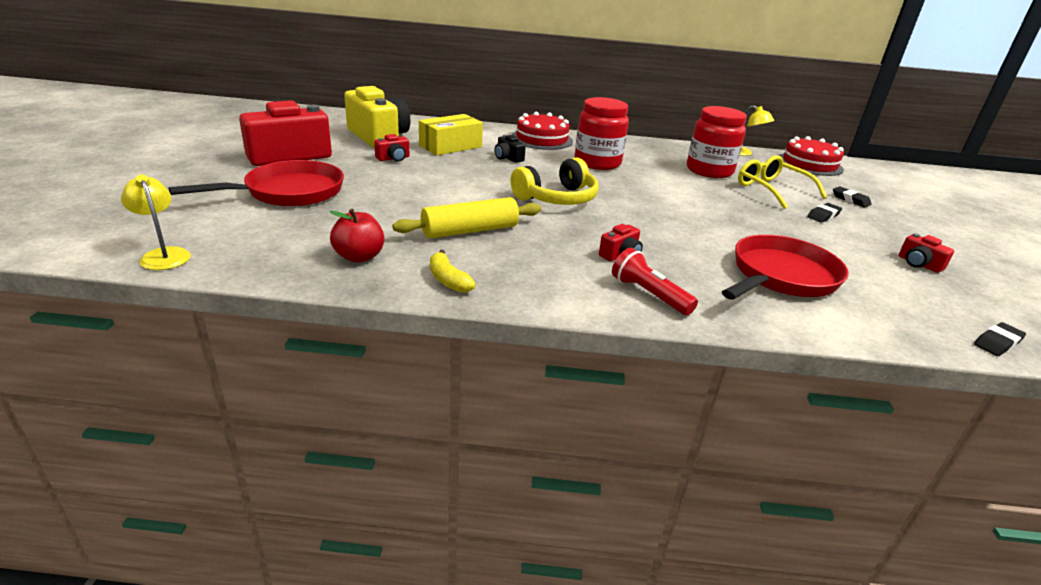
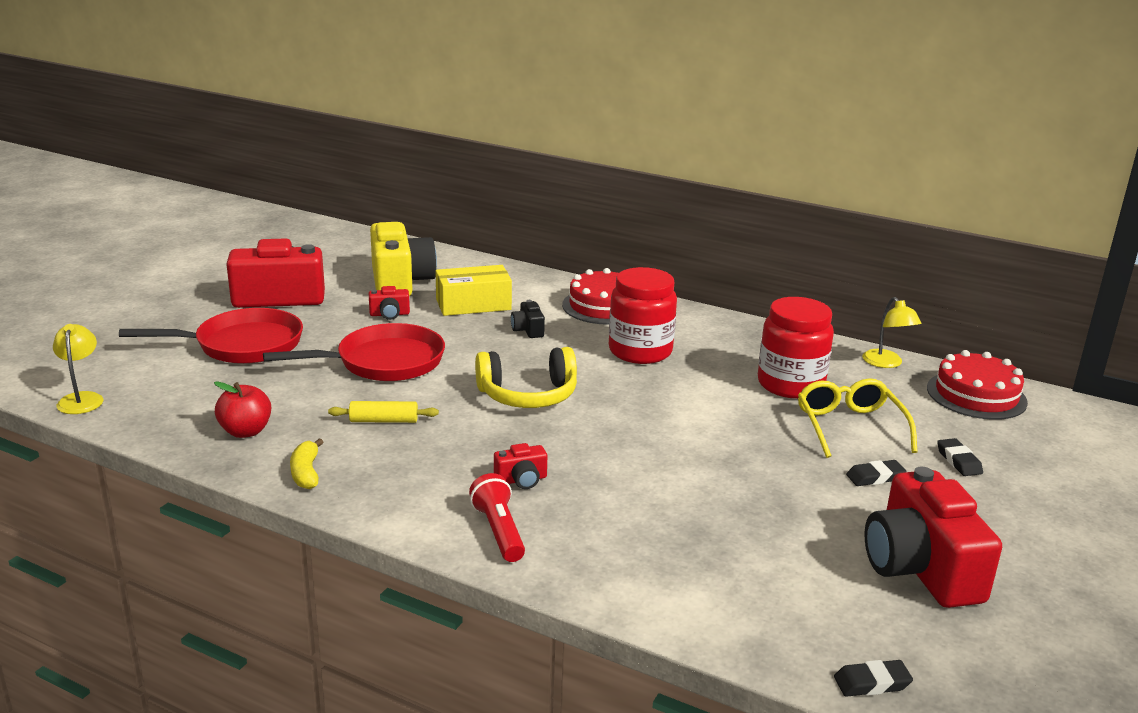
camera: 25 degrees right, 5 degrees down
yellow rolling pin [393,197,541,238] -> yellow rolling pin [328,401,439,423], size x0.61
red pan [722,234,849,300] -> red pan moved to [263,323,445,381]
red camera [899,233,954,273] -> red camera [865,467,1002,608], size x2.31

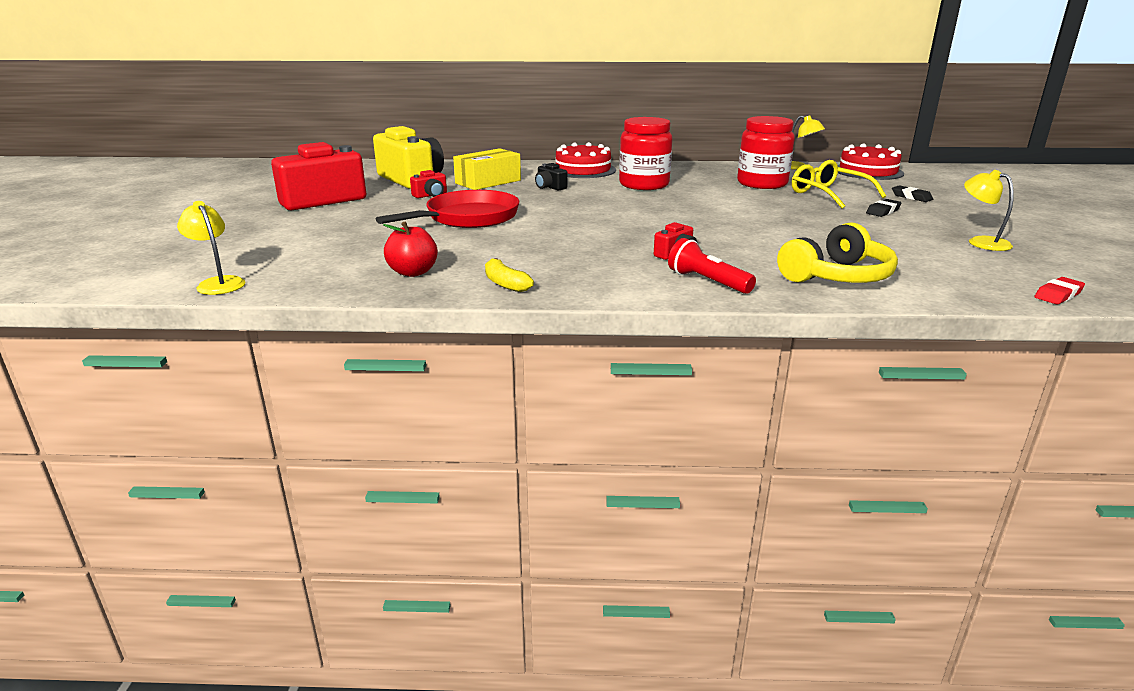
camera: 25 degrees left, 0 degrees up
red pan [119,308,303,364] -> none
yellow rolling pin [328,401,439,423] -> none
yellow headphones [475,347,577,408] -> yellow headphones moved to [777,222,898,283]
black eraser [834,660,913,697] -> red eraser [1034,277,1085,305]
red camera [865,467,1002,608] -> yellow lamp [964,170,1014,251]

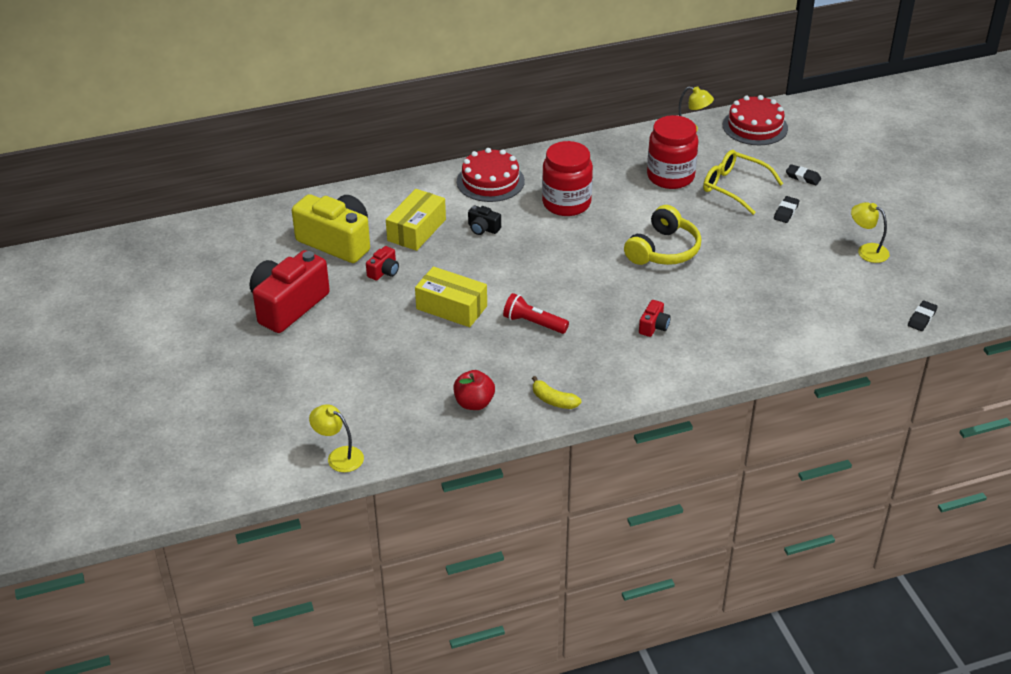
camera: 20 degrees left, 15 degrees up
red pan [376,190,519,228] -> yellow box [415,267,487,327]
red flashlight [668,238,756,294] -> red flashlight moved to [503,293,569,334]
yellow headphones [777,222,898,283] -> yellow headphones moved to [624,205,701,265]
red eraser [1034,277,1085,305] -> black eraser [908,300,938,331]

